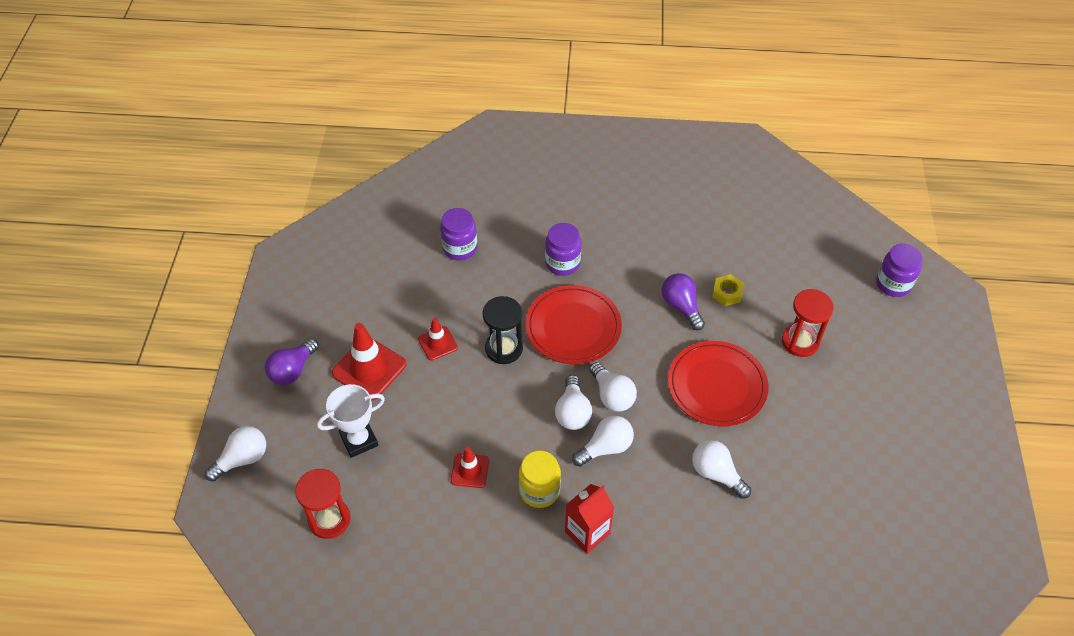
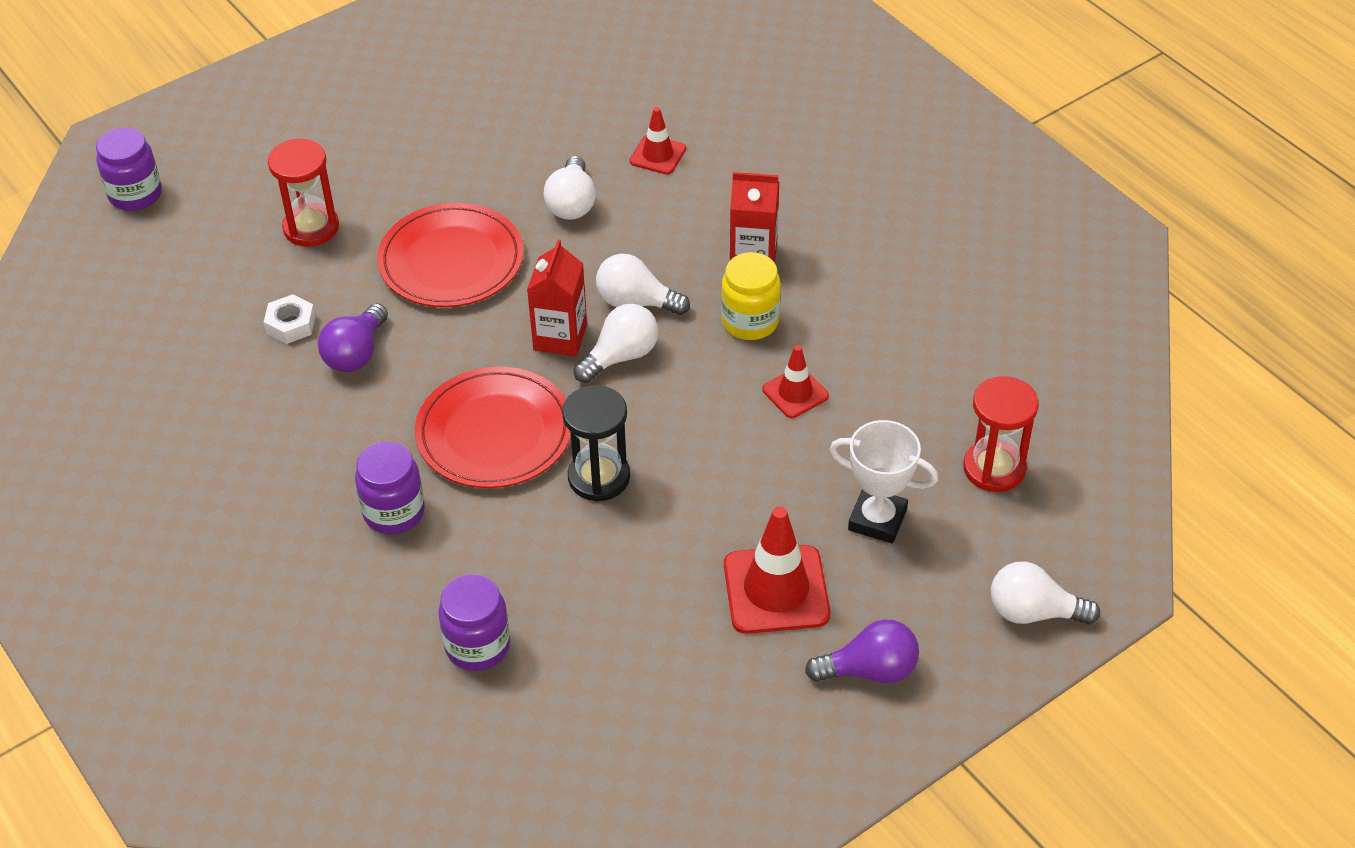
camera: 130 degrees left, 5 degrees down
red traffic cone [418,318,458,360] -> red traffic cone moved to [630,107,686,174]
white light bulb [589,362,637,412] -> red carton [527,239,587,356]
yellow nut [712,274,744,306] -> white nut [264,294,315,344]

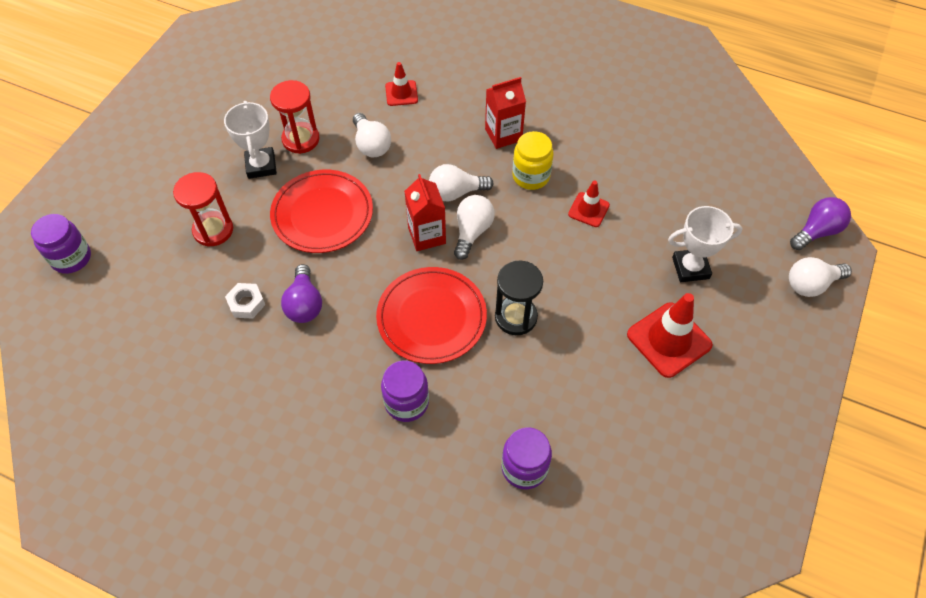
camera: 30 degrees left, 10 degrees up
purple light bulb [805,619,919,683] -> purple light bulb moved to [790,197,851,250]
red hourglass [963,376,1039,492] -> red hourglass moved to [270,80,320,154]
none -> white trophy [224,101,277,179]

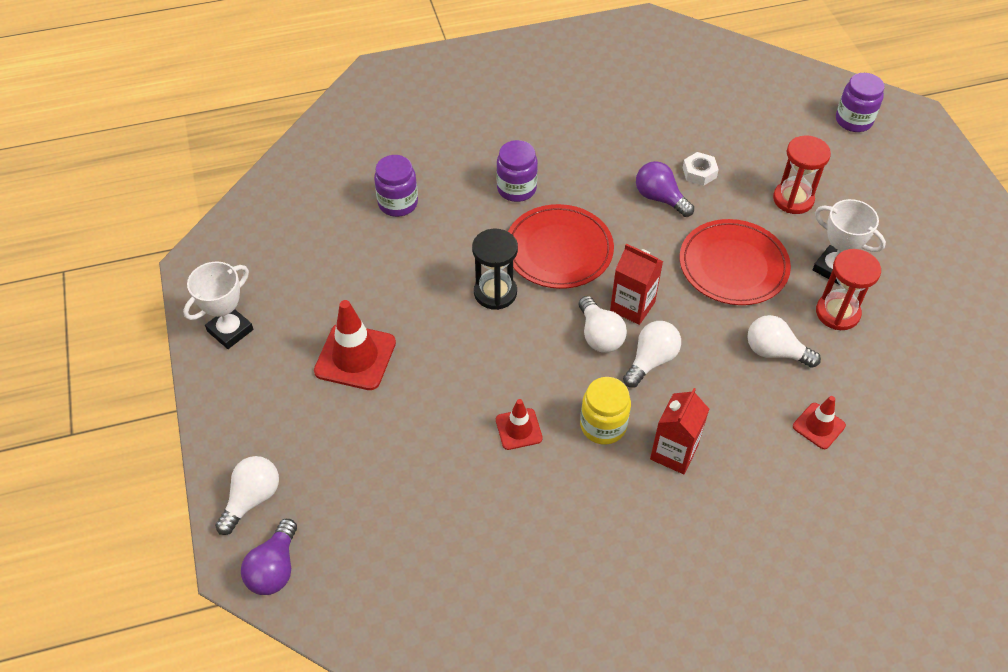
camera: 140 degrees right, 5 degrees down
white trophy [668,206,743,282] -> white trophy moved to [183,262,253,349]

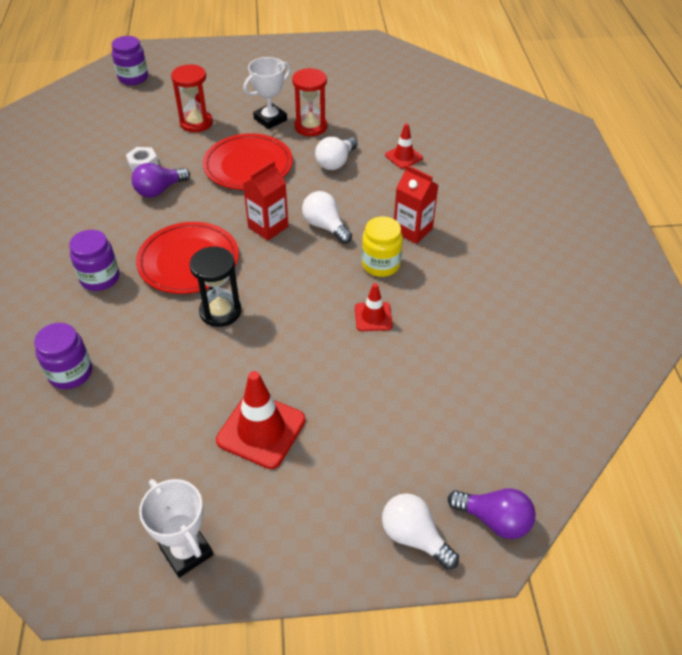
camera: 80 degrees left, 5 degrees down
white light bulb [579,296,627,353] -> none

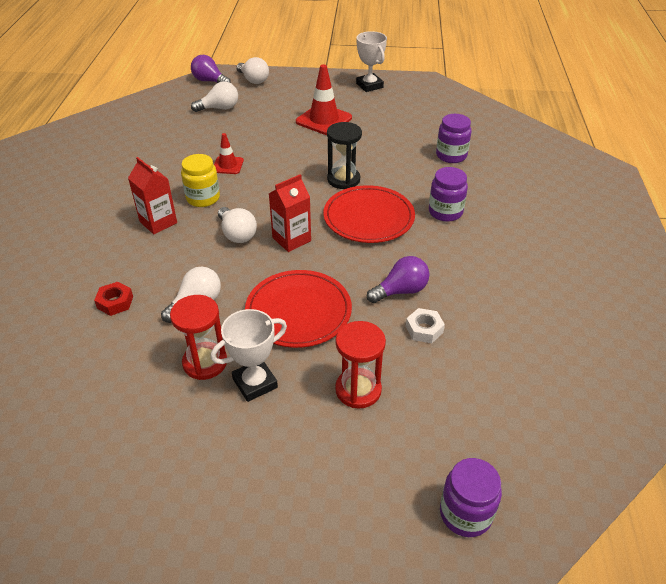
camera: 170 degrees left, 5 degrees down
red traffic cone [385,123,423,169] -> red nut [94,282,133,316]
none -> white light bulb [191,81,238,112]

